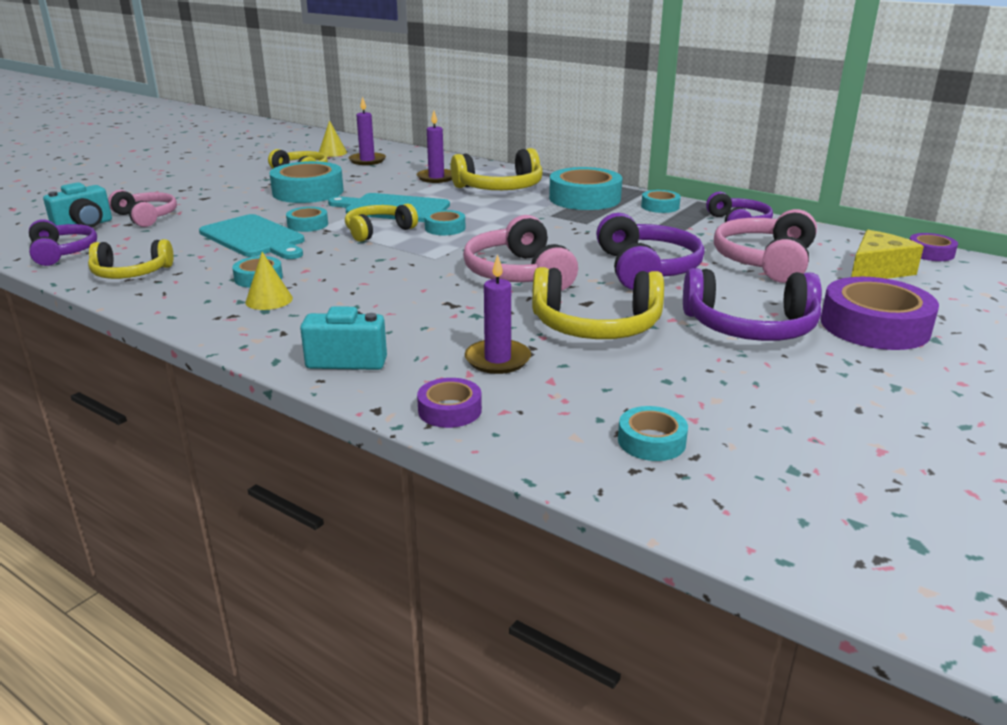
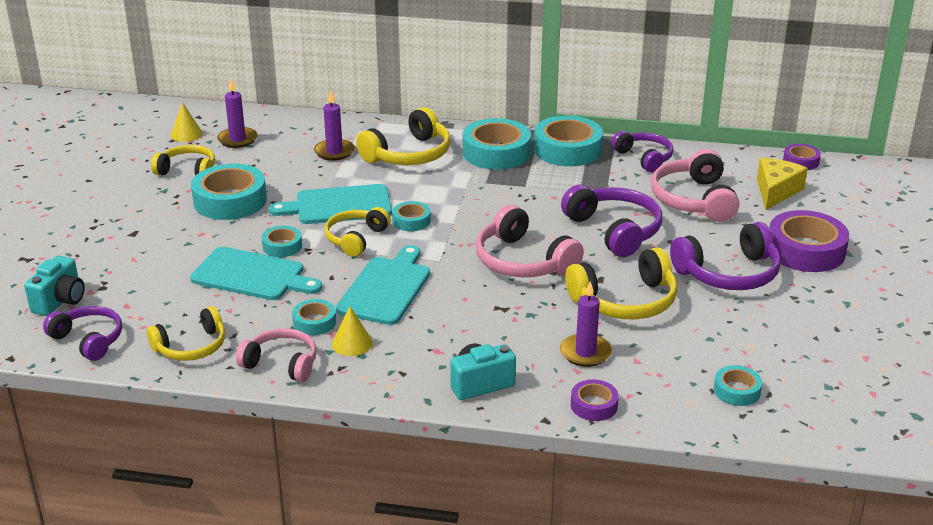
camera: 25 degrees left, 5 degrees up
pink headphones [108,190,177,227] -> pink headphones moved to [236,328,317,382]
turquoise tape [641,190,681,213] -> turquoise tape [534,115,603,166], size x1.95
none -> turquoise cutting board [336,245,430,325]

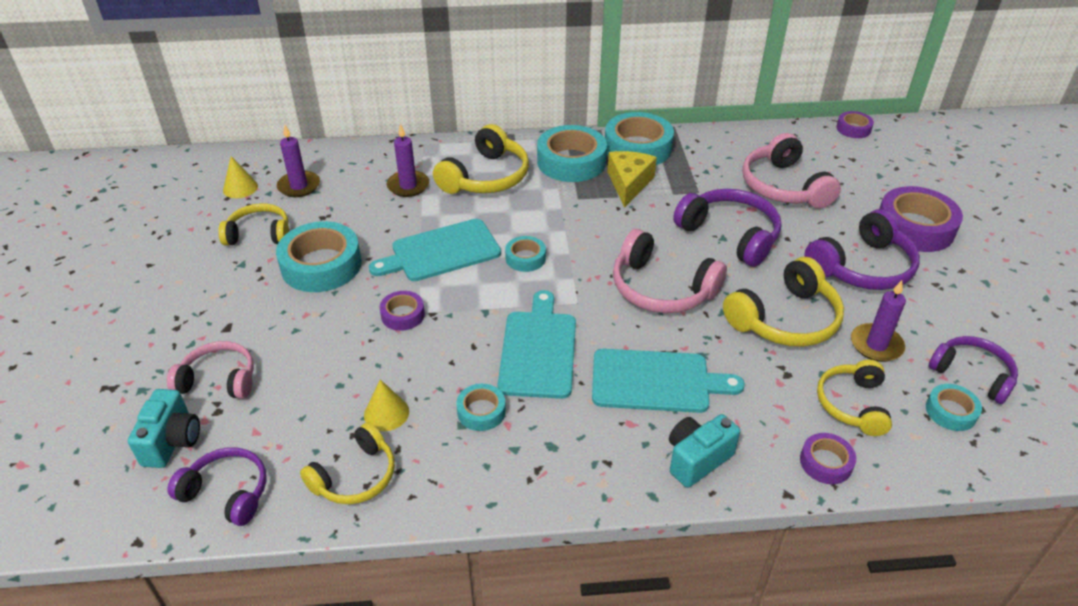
camera: 15 degrees left, 10 degrees up
turquoise cutting board [190,247,322,300] -> turquoise cutting board moved to [592,349,745,413]
pink headphones [236,328,317,382] -> pink headphones moved to [167,341,254,399]
turquoise tape [262,226,302,257] -> purple tape [379,291,425,331]
yellow headphones [324,207,391,257] -> yellow headphones moved to [817,360,892,436]
yellow cone [332,307,373,356] -> yellow cone moved to [364,380,409,431]
purple candle [560,281,612,367] -> purple candle moved to [851,280,906,362]
purple headphones [612,131,673,172] -> purple headphones moved to [929,336,1018,404]
yellow cheese [757,158,808,210] -> yellow cheese moved to [607,151,657,208]

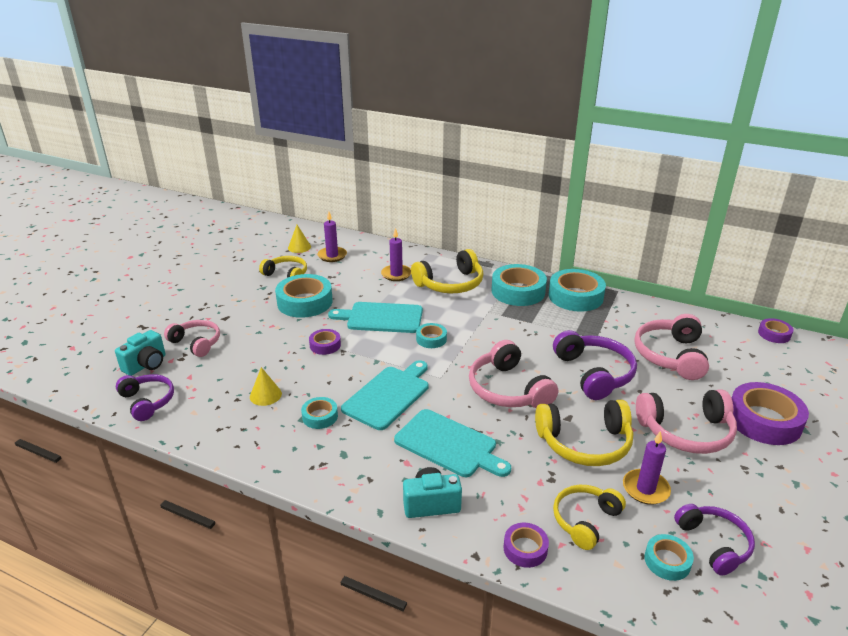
camera: 30 degrees right, 10 degrees down
yellow headphones [300,422,395,504] -> none
yellow cheese [607,151,657,208] -> none
purple headphones [804,209,920,290] -> pink headphones [636,389,737,454]

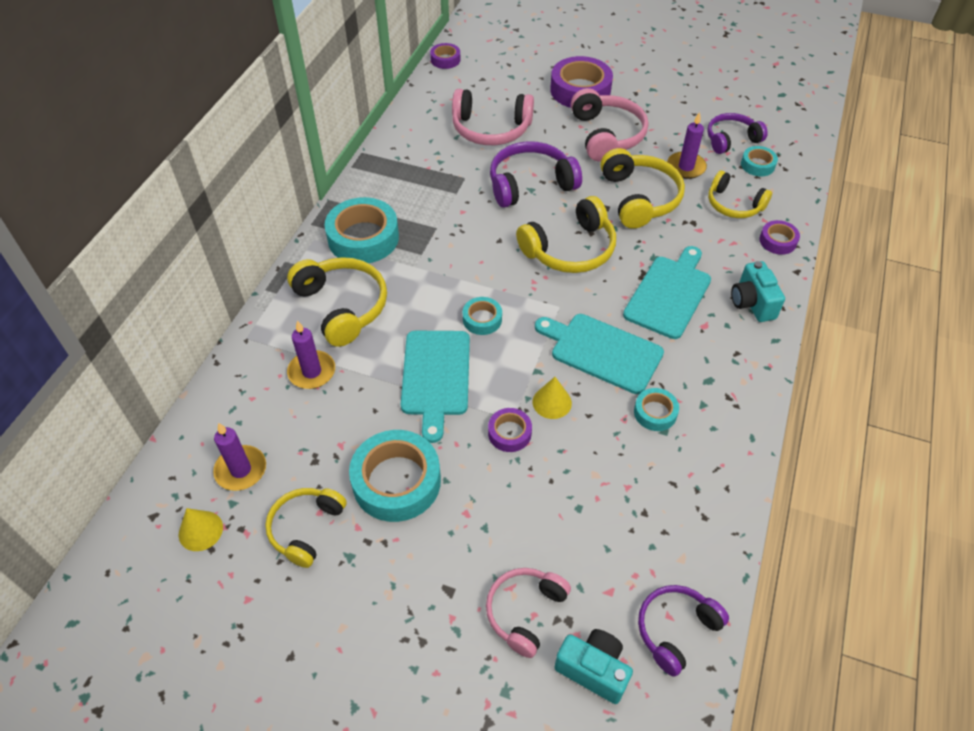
camera: 95 degrees left, 20 degrees up
yellow cone [250,367,282,406] -> yellow cone moved to [533,377,572,419]
pink headphones [469,340,558,408] -> yellow headphones [516,196,616,273]
turquoise tape [549,269,606,312] -> none

